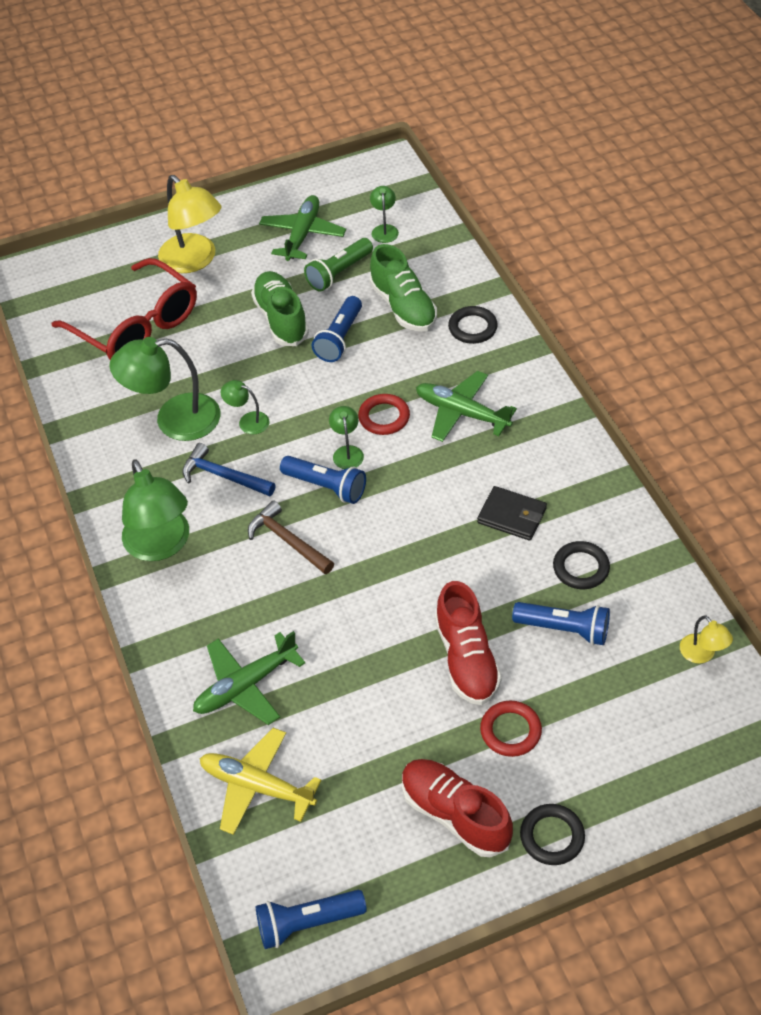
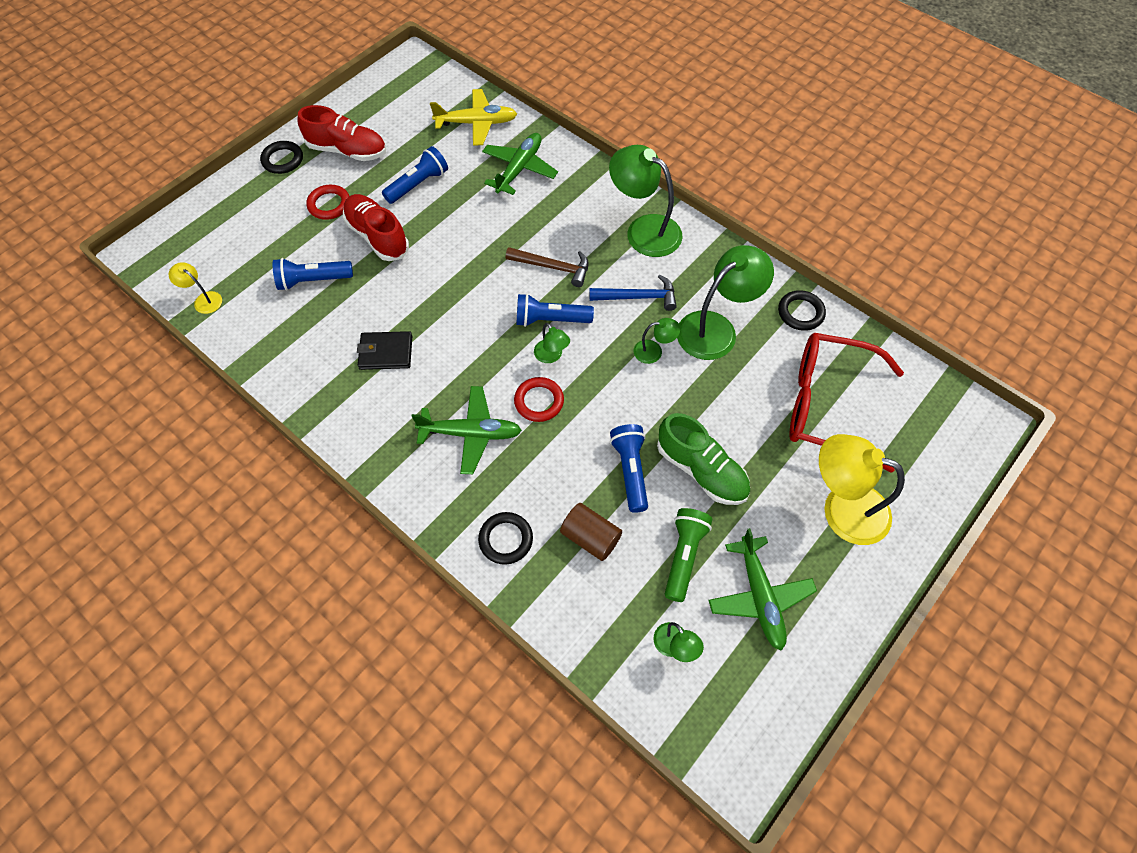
camera: 150 degrees right, 10 degrees up
blue flashlight [256,890,367,949] -> blue flashlight moved to [382,146,448,204]
green shoe [369,244,437,332] -> brown cylinder [560,503,622,561]
black ring [553,541,610,589] -> black ring moved to [778,290,826,331]

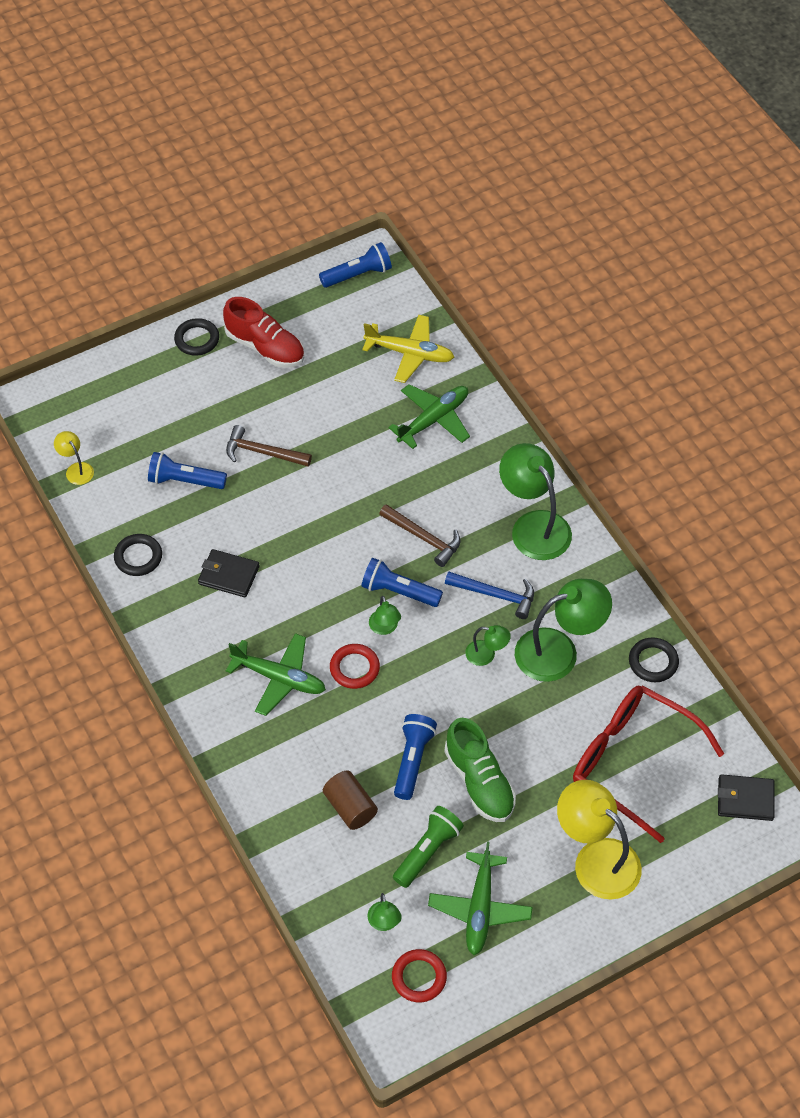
camera: 20 degrees right, 5 degrees down
red ring [306,185,349,220] -> red ring moved to [392,949,447,1002]
red shoe [343,194,409,261] -> brown hammer [226,425,312,467]
blue flashlight [382,146,448,204] -> blue flashlight moved to [319,242,392,288]
black ring [478,512,533,565] -> black ring moved to [114,534,162,576]
none -> black wallet [718,774,775,821]

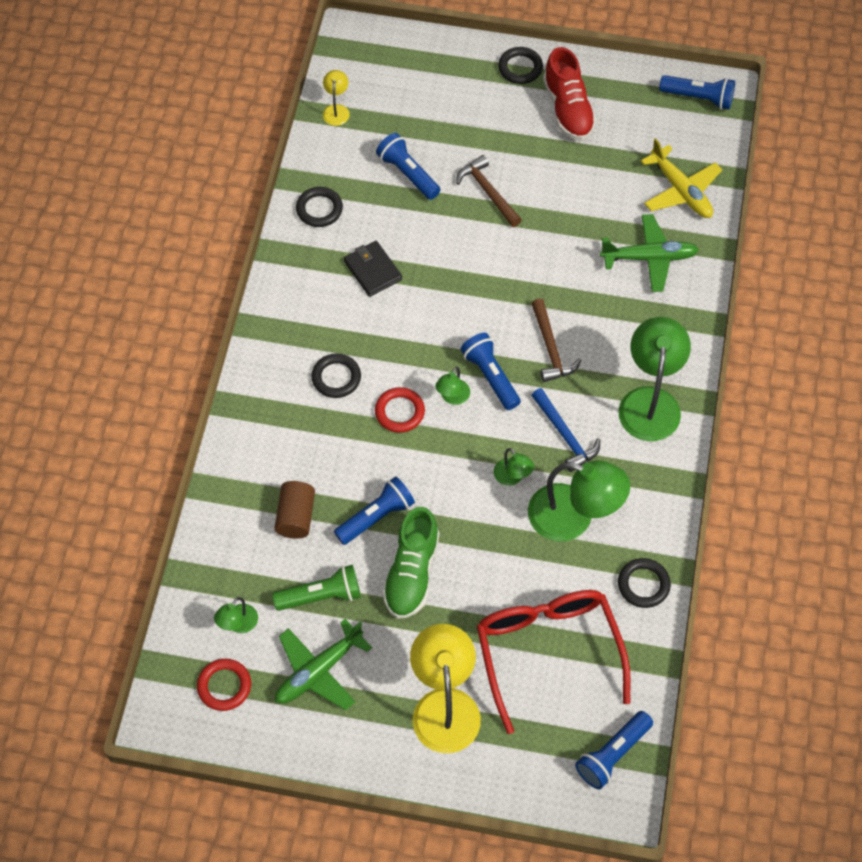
camera: 40 degrees right, 5 degrees up
green plane [226,633,326,716] -> black ring [312,353,361,398]
black wallet [718,774,775,821] -> blue flashlight [575,711,653,789]

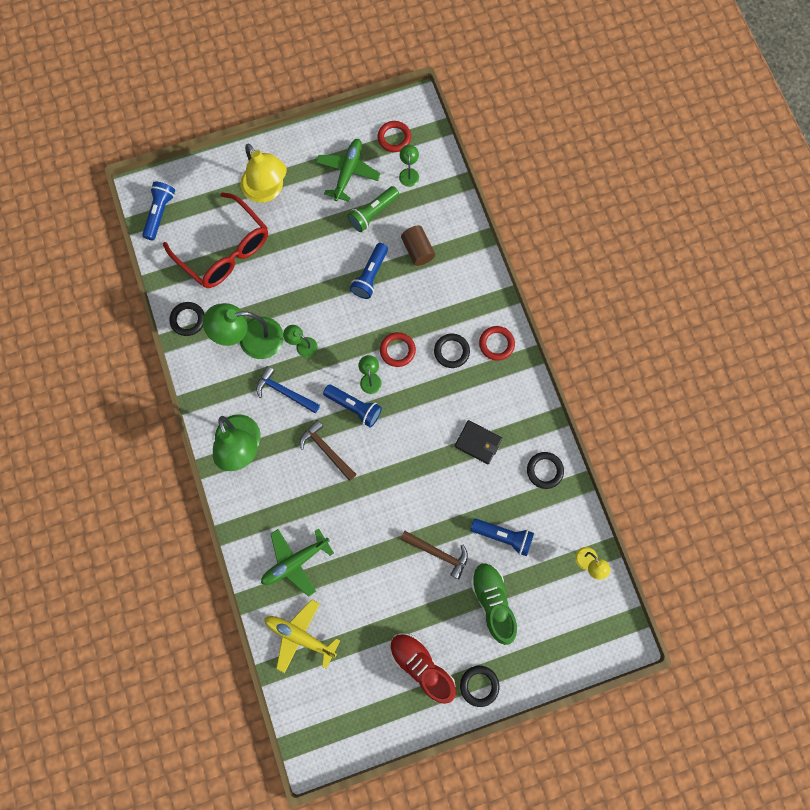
camera: 150 degrees right, 15 degrees up
green shoe [382,507,439,619] -> green shoe moved to [470,562,517,645]
blue flashlight [659,75,735,110] -> none
none -> red ring [479,326,515,361]

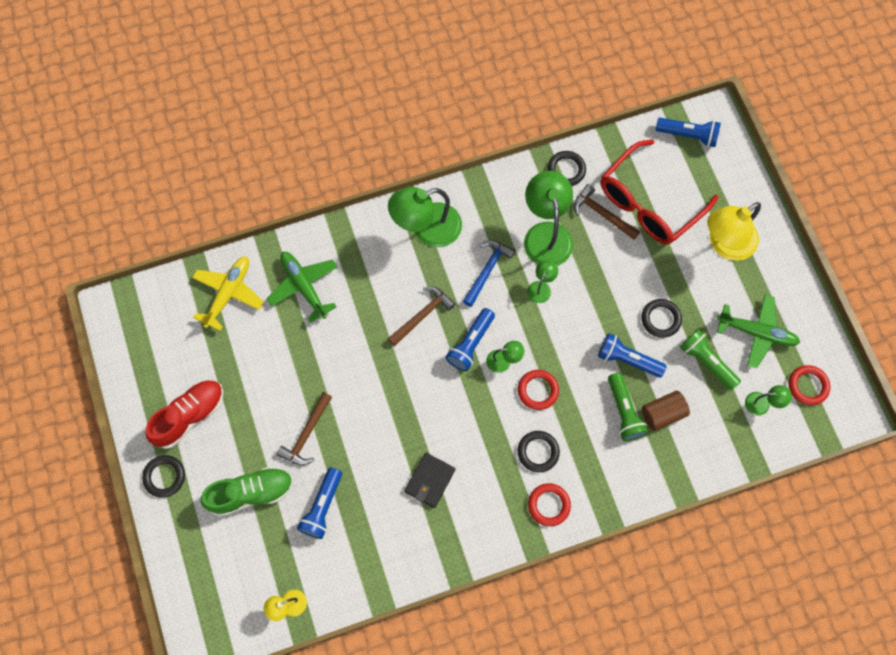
camera: 90 degrees right, 5 degrees down
black ring [527,452,564,489] -> black ring moved to [641,299,682,338]
none -> brown hammer [574,184,640,240]
none -> green flashlight [608,373,649,441]

